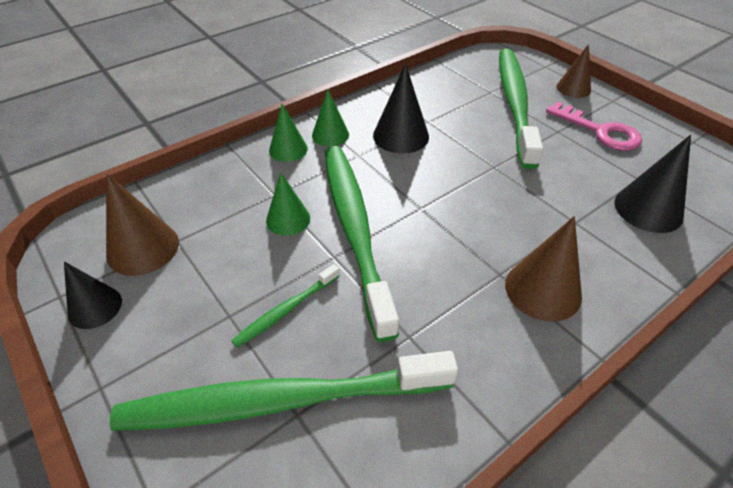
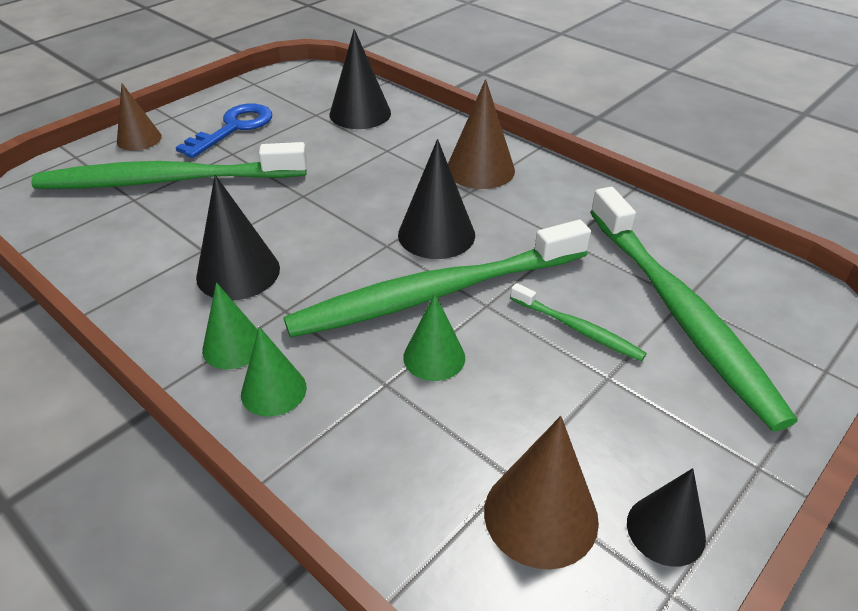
camera: 100 degrees left, 5 degrees down
pink key [546,102,642,151] -> blue key [176,103,272,158]
none -> black cone [398,139,475,259]

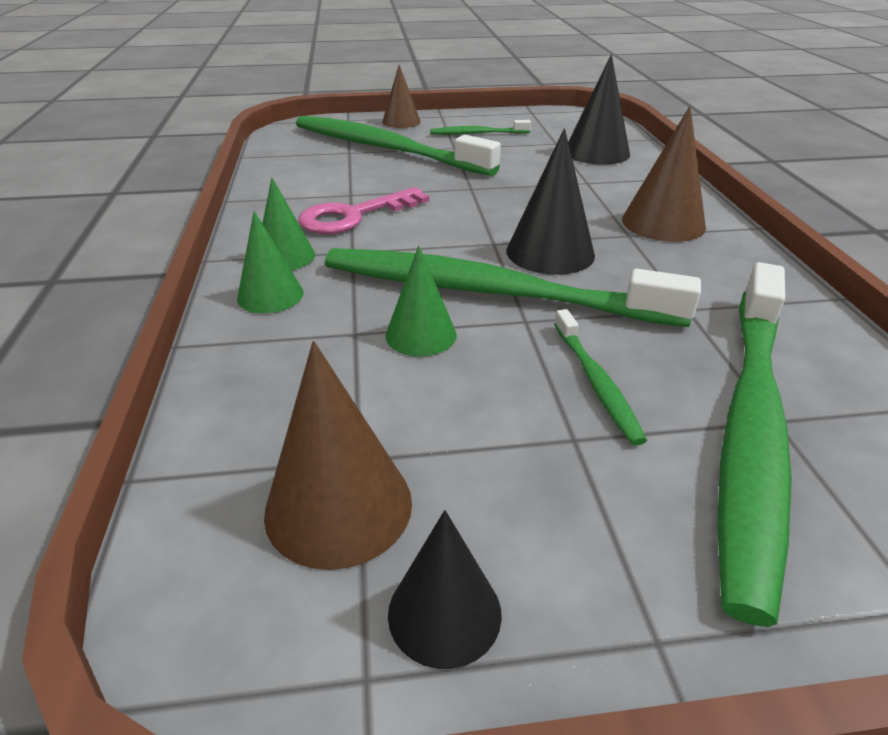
camera: 40 degrees right, 5 degrees down
blue key [176,103,272,158] -> green toothbrush [430,120,531,135]
black cone [196,175,280,300] -> pink key [298,187,429,234]

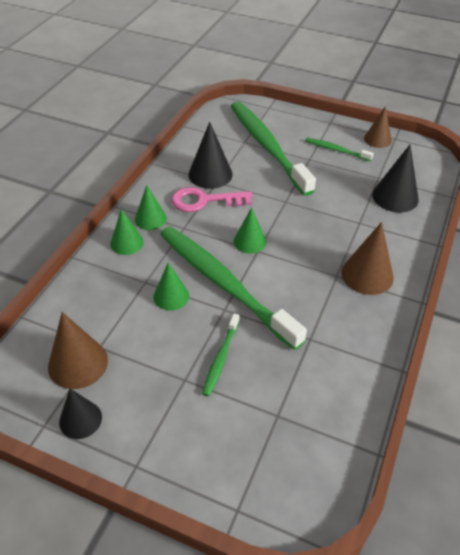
camera: 30 degrees right, 10 degrees up
brown cone [382,65,421,128] -> brown cone moved to [364,106,392,148]
black cone [506,128,595,275] -> black cone moved to [188,122,233,189]
green toothbrush [717,262,791,627] -> none
none -> green cone [234,207,266,254]

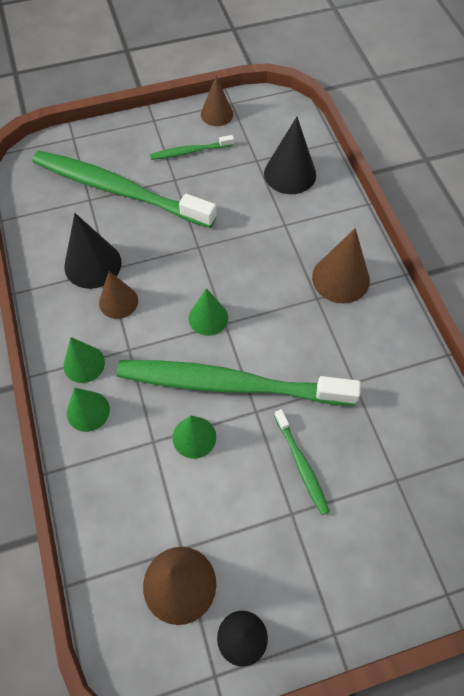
camera: 40 degrees left, 15 degrees up
pink key [171,187,252,212] -> brown cone [99,271,138,319]

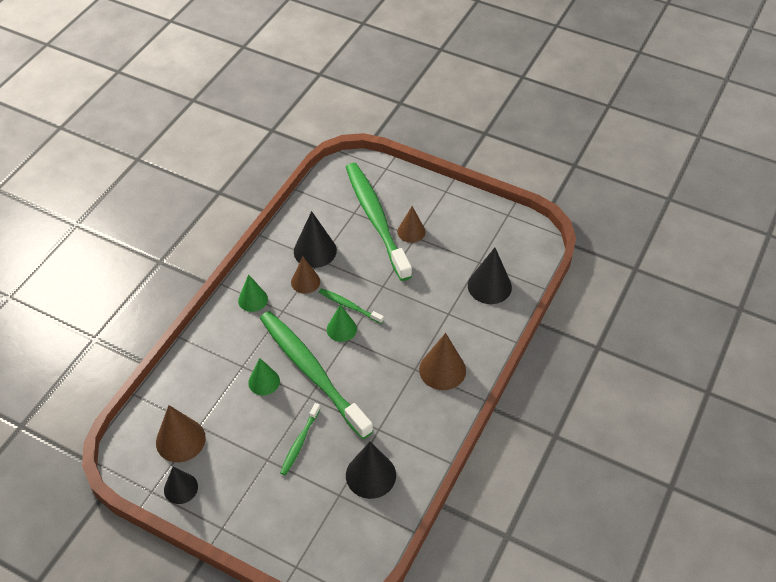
camera: 45 degrees right, 10 degrees down
green cone [67,388,110,432] -> none
green toothbrush [150,135,234,160] -> green toothbrush moved to [319,288,384,324]
brown cone [201,76,233,126] -> brown cone moved to [397,206,426,243]
none -> black cone [346,442,396,499]

